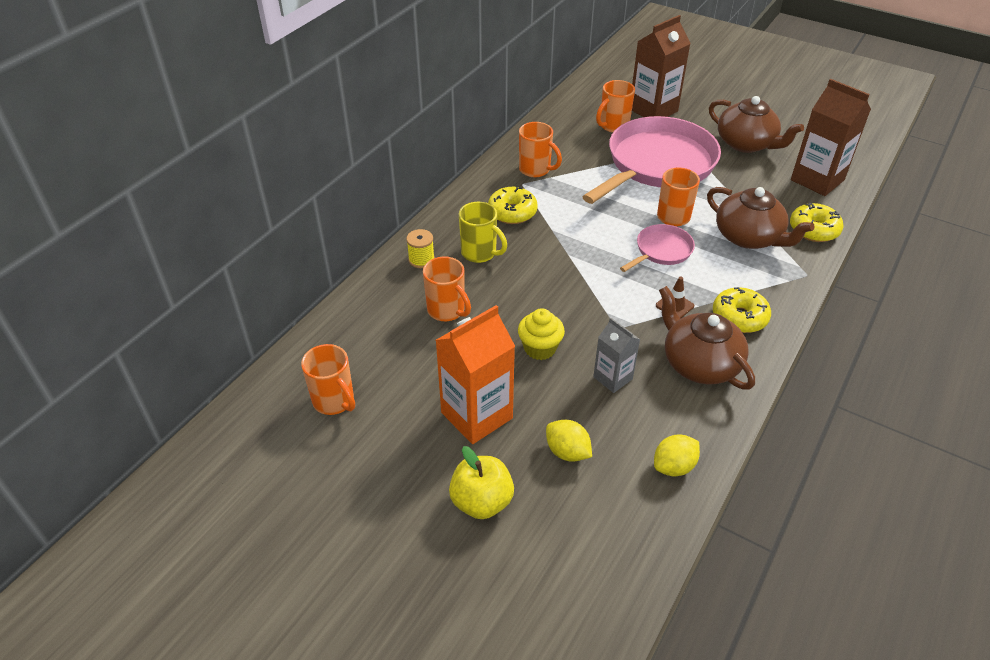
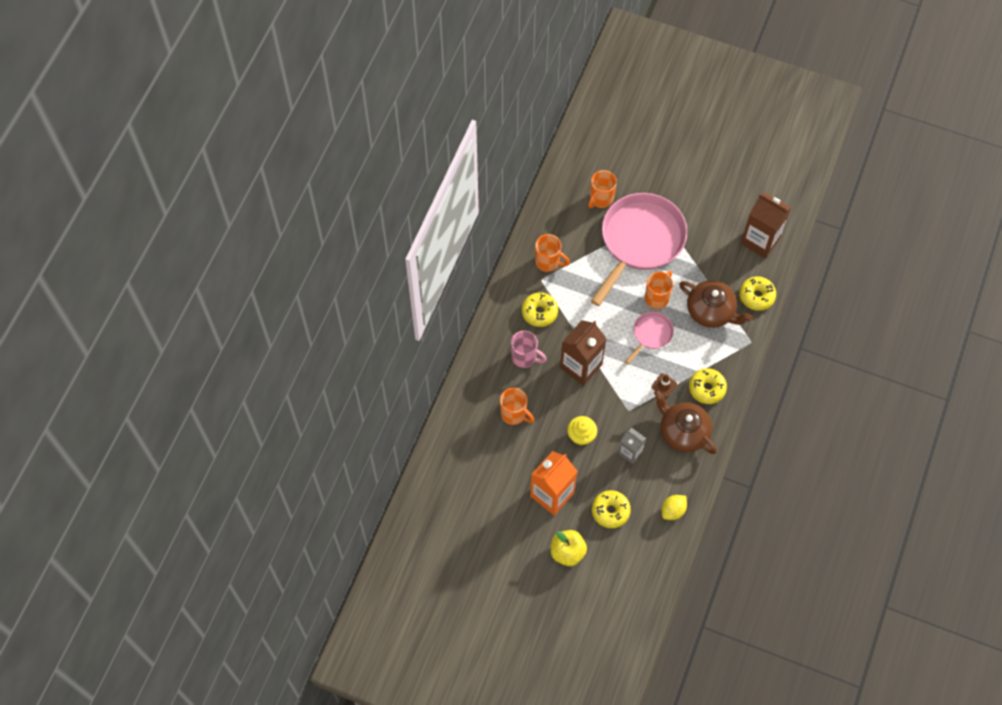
camera: 10 degrees left, 20 degrees up
orange mug [301,344,355,415] -> none
yellow spool [406,229,435,268] -> none
yellow mug [459,202,507,263] -> pink mug [511,331,547,368]
yellow lemon [546,420,592,462] -> yellow donut [592,490,631,528]
brown carton [632,15,691,117] -> brown carton moved to [560,320,607,386]
brown teapot [709,96,804,153] -> none

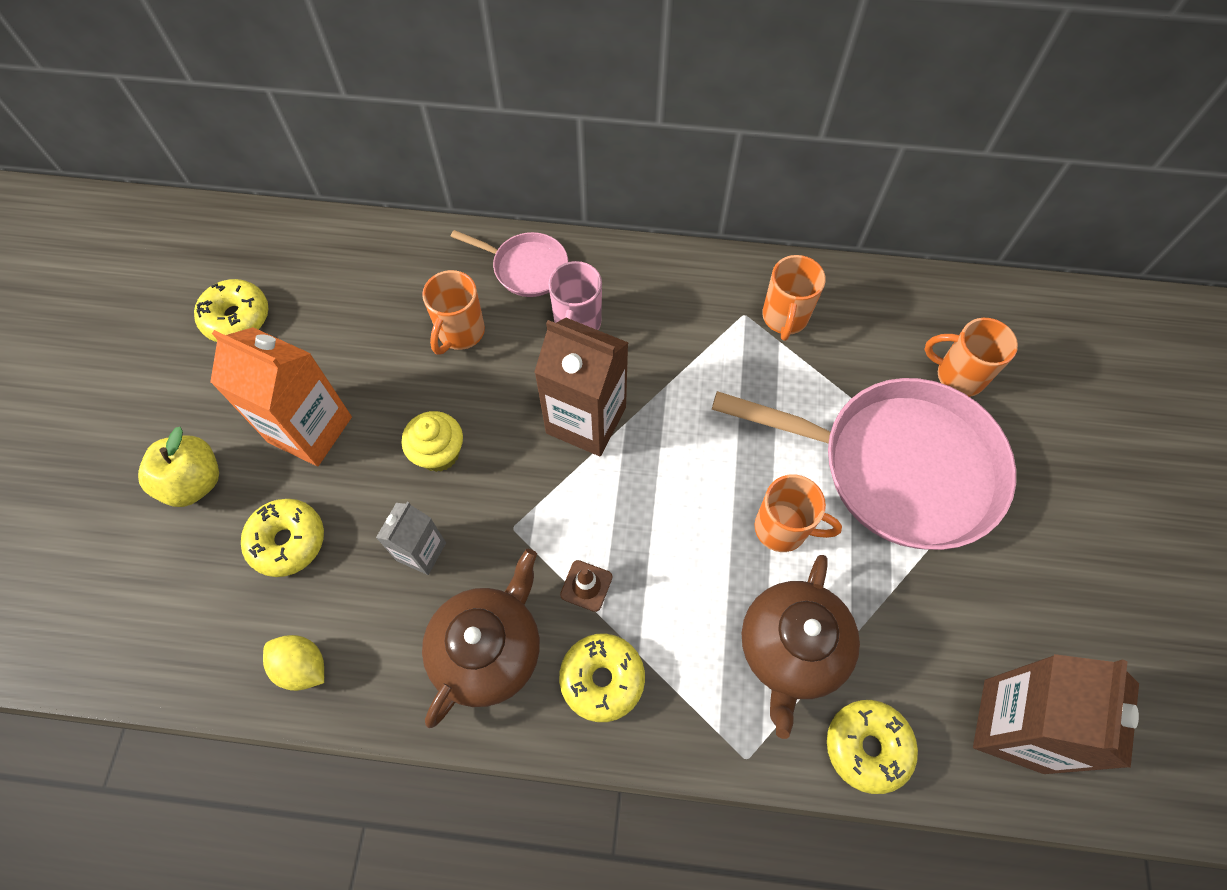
camera: 75 degrees right, 0 degrees up
yellow donut [522,292,558,327] -> yellow donut moved to [194,279,268,342]
pink pan [625,312,674,365] -> pink pan moved to [451,230,568,297]

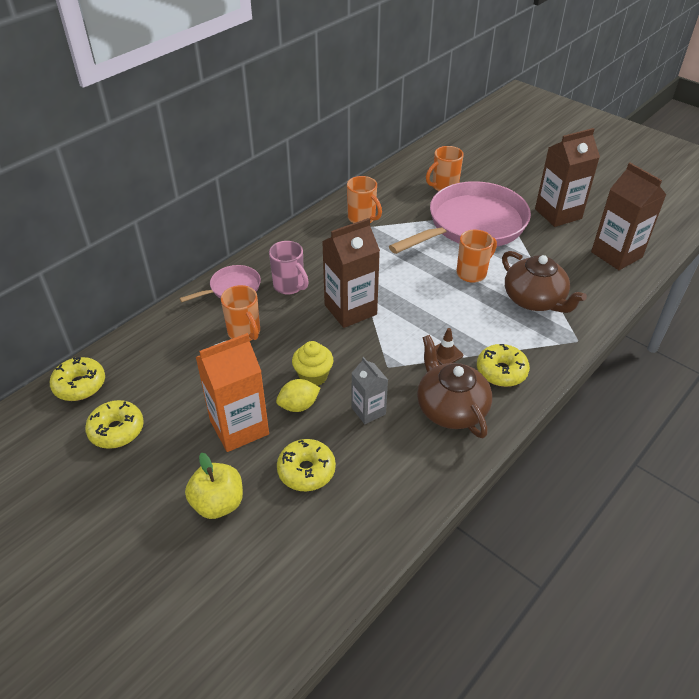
camera: 55 degrees left, 20 degrees down
yellow lemon [263,635,324,691] -> yellow lemon moved to [276,379,320,412]
yellow donut [827,700,918,794] -> yellow donut moved to [50,357,105,401]
none -> brown carton [535,128,600,227]

